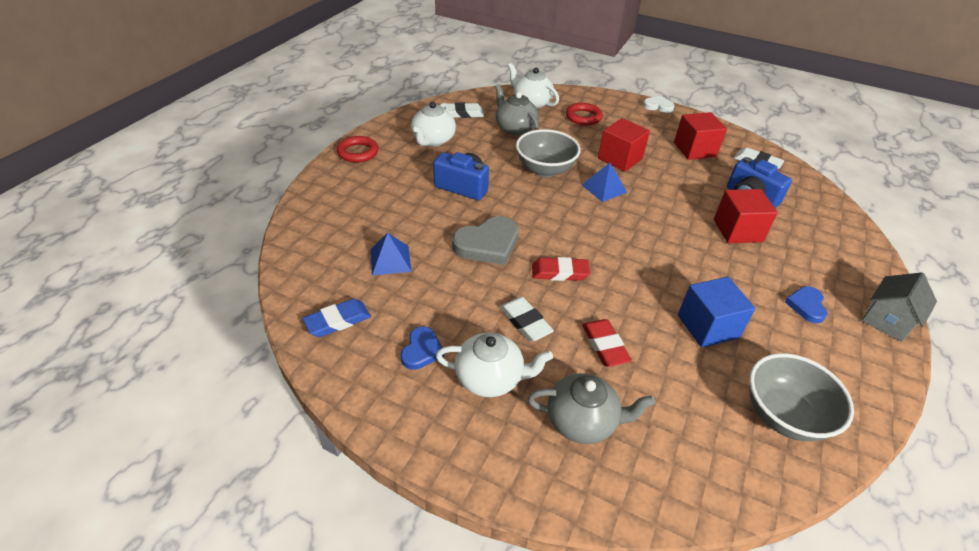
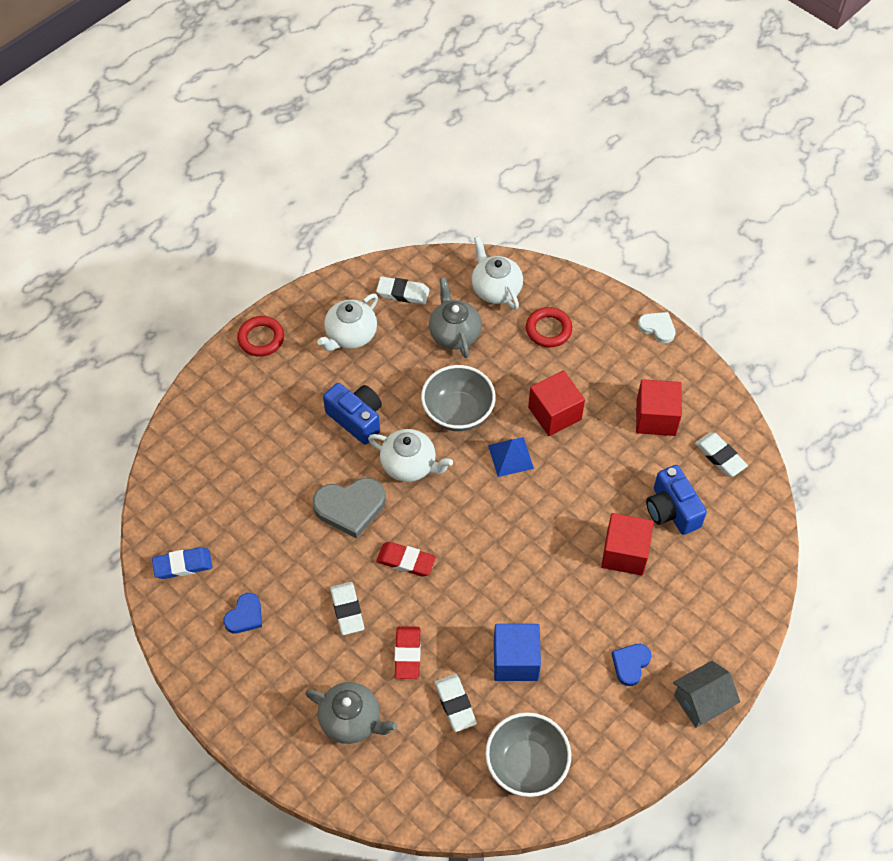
camera: 20 degrees right, 15 degrees up
blue pyramid [371,233,411,275] -> none
white teapot [436,333,553,397] -> white teapot moved to [368,429,453,482]
none -> white eraser [434,674,477,732]

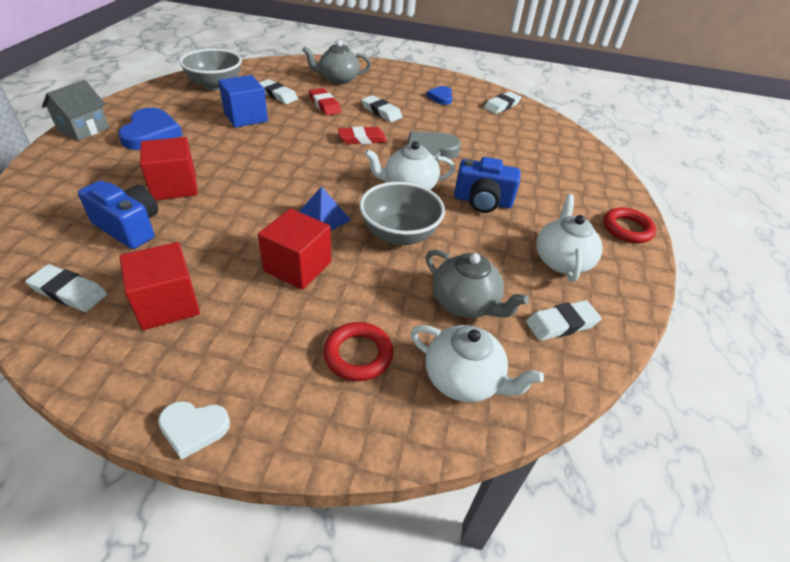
camera: 145 degrees right, 15 degrees down
blue eraser [152,547,212,579] -> white eraser [484,91,521,114]
blue heart [612,644,651,686] -> blue heart [118,108,183,150], size x1.71

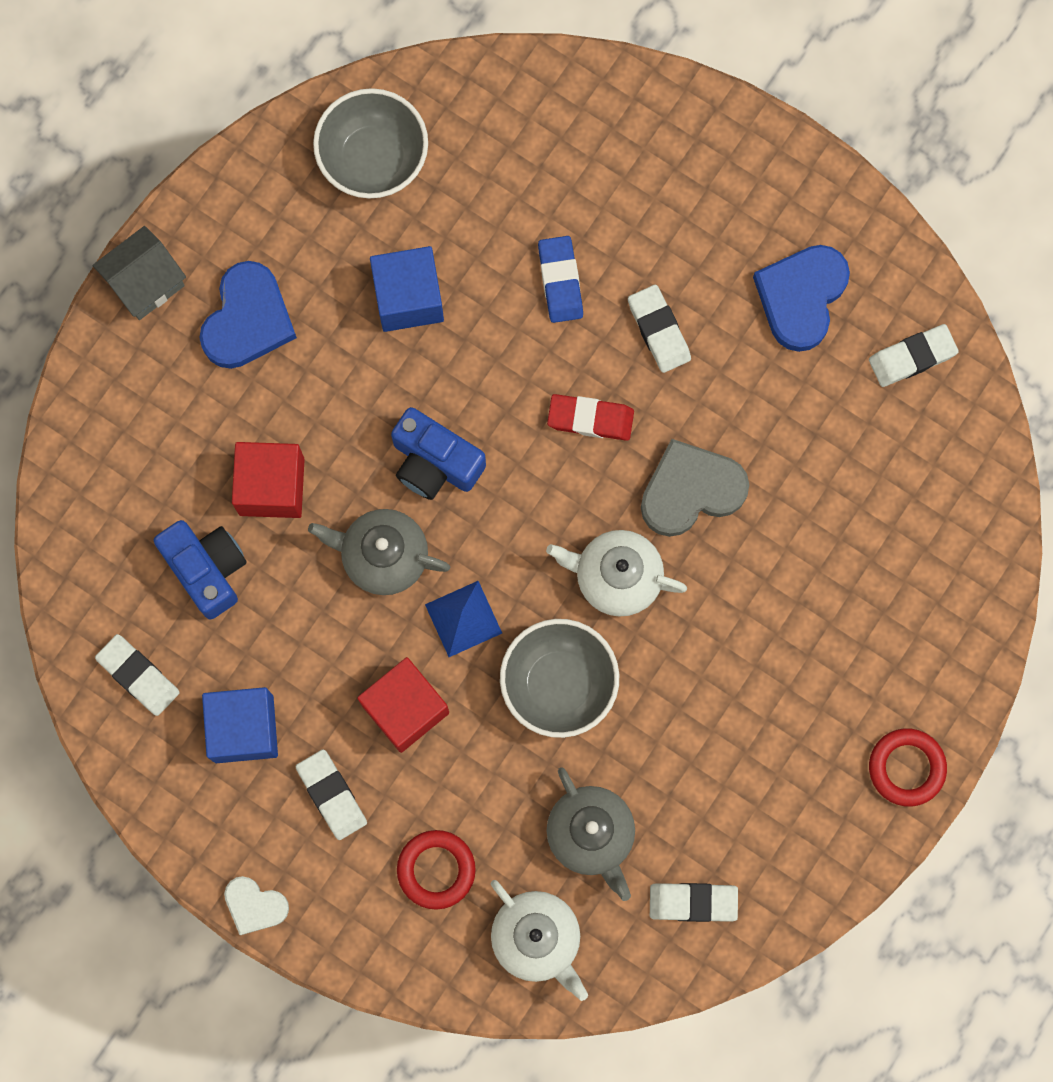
camera: 25 degrees right, 35 degrees up
red cube [119,242,200,330] -> blue cube [202,687,278,763]
white eraser [259,79,298,104] -> white eraser moved to [295,749,367,840]
grey teapot [302,40,371,84] -> grey teapot moved to [308,509,450,595]
red eraser [309,88,341,116] -> blue eraser [538,236,583,323]
blue heart [426,86,453,105] -> blue heart [753,245,850,352], size x1.71
blue camera [454,157,520,213] -> blue camera moved to [391,407,486,500]
white teapot [536,194,603,282] -> none

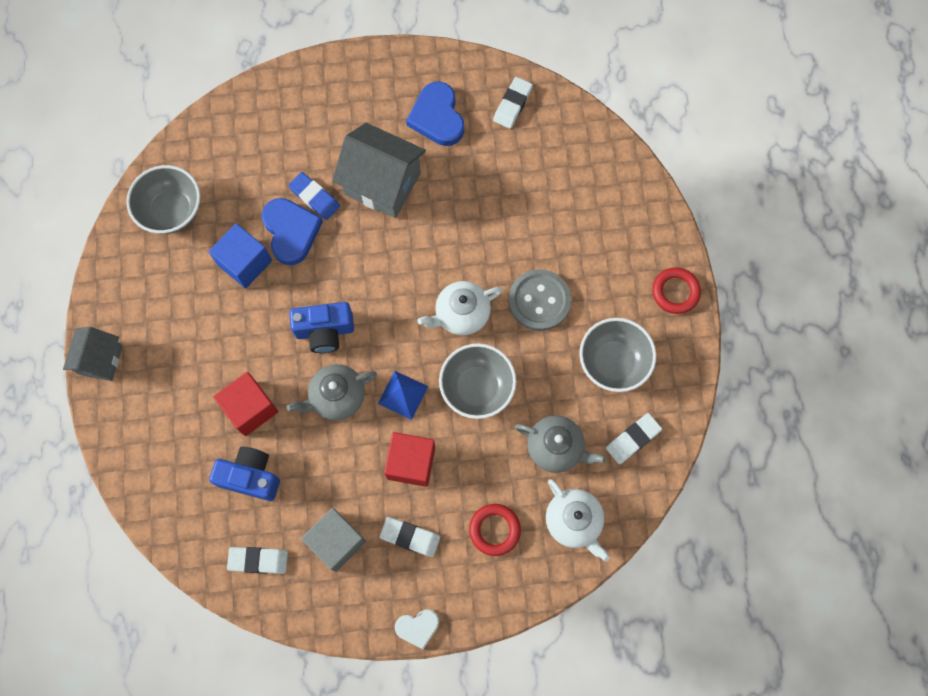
camera: 40 degrees left, 5 degrees down
blue heart [199,261,297,369] -> blue heart moved to [262,198,323,265]
blue cube [202,687,278,763] -> grey cube [301,508,366,572]
white teapot [491,880,588,1001] -> white teapot turned 45 degrees clockwise [546,479,610,562]
red eraser [547,394,634,441] -> none
white eraser [628,285,691,373] -> grey house [332,123,426,218]
grey heart [641,439,749,537] -> none
none -> grey button [509,269,571,331]
none -> grey bowl [579,318,656,392]

